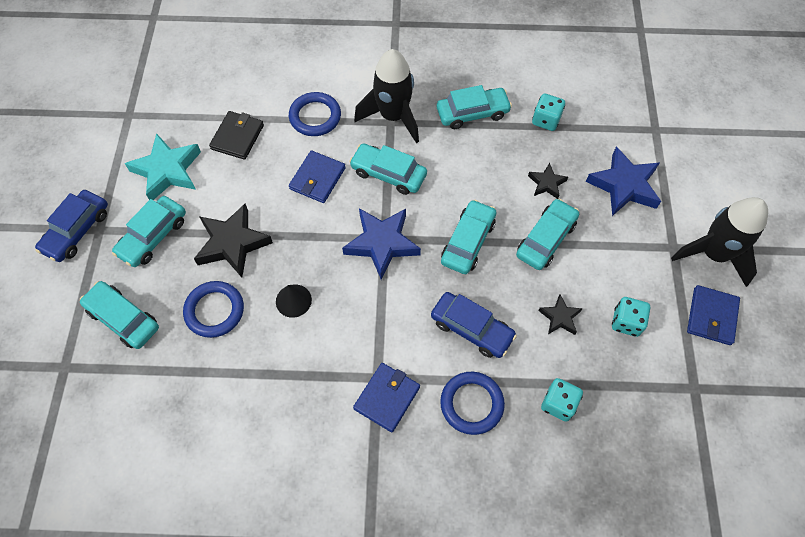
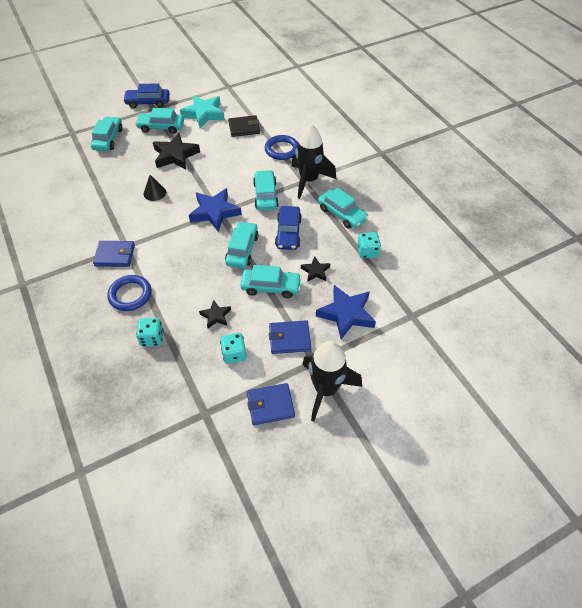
camera: 60 degrees right, 10 degrees down
blue ring [183,281,244,338] -> none
blue wallet [289,151,346,203] -> blue wallet moved to [269,320,311,354]
blue car [431,292,517,358] -> blue car moved to [275,206,302,250]
turquoise car [441,200,496,274] -> turquoise car turned 75 degrees counterclockwise [225,221,259,268]

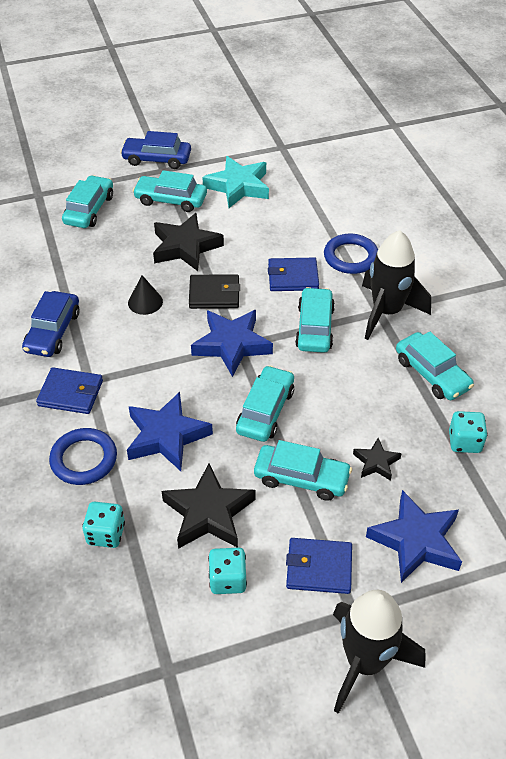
camera: 10 degrees right, 5 degrees down
black star [199,300,231,328] -> black star [162,463,255,549], size x1.88
black wallet [228,115,260,137] -> black wallet moved to [189,274,240,309]
blue wallet [247,383,295,425] -> blue wallet moved to [268,258,319,291]
blue car [275,206,302,250] -> blue car moved to [22,291,80,357]
none -> blue star [127,392,213,471]

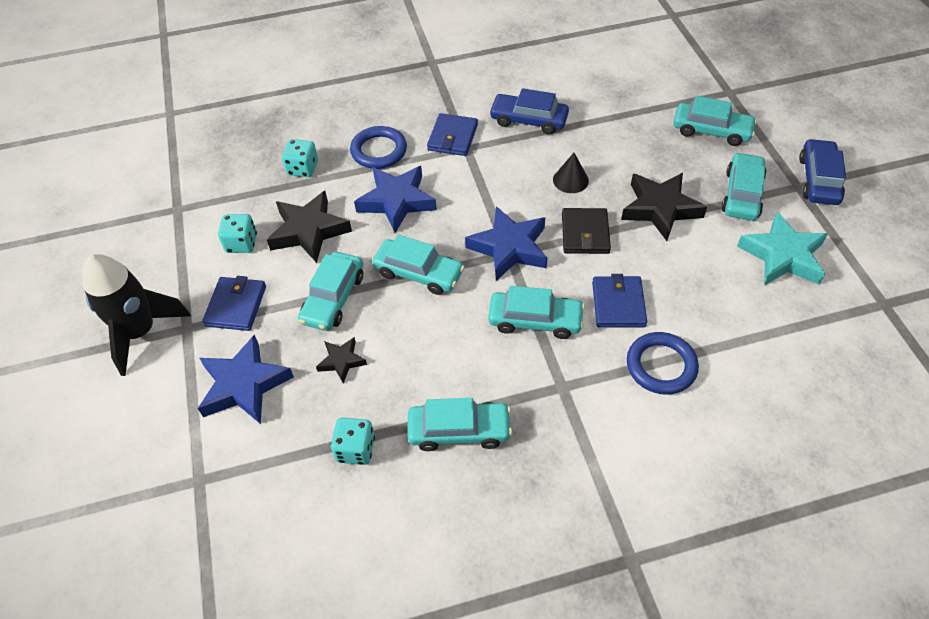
camera: 95 degrees right, 5 degrees up
black rocket [362,230,431,340] -> none
turquoise car [396,332,474,400] -> turquoise car turned 150 degrees counterclockwise [407,398,512,451]

